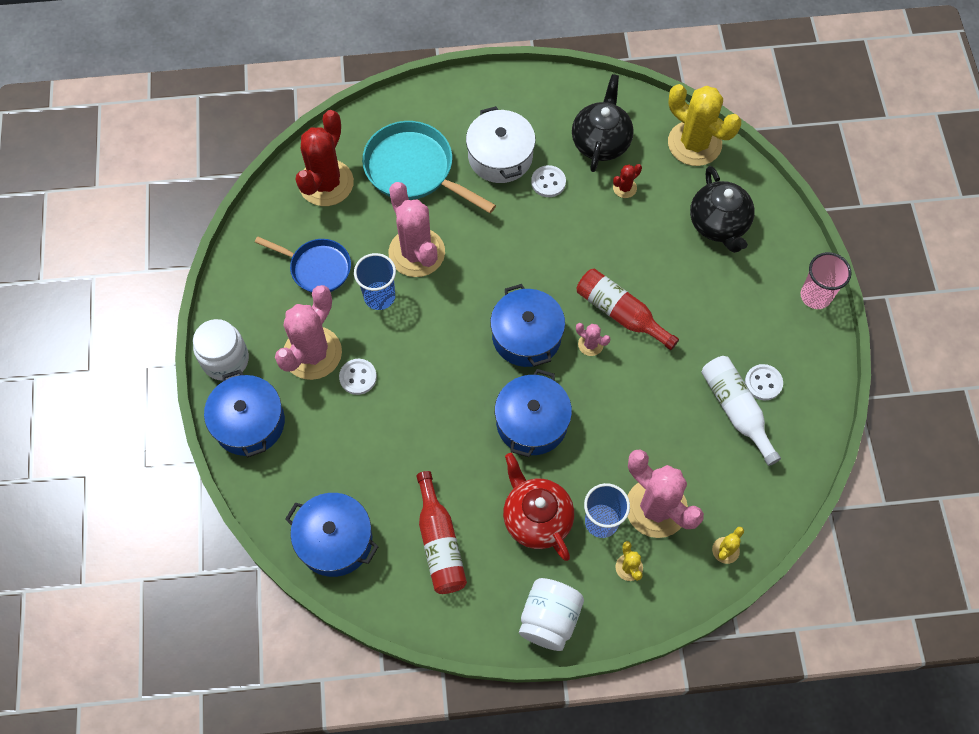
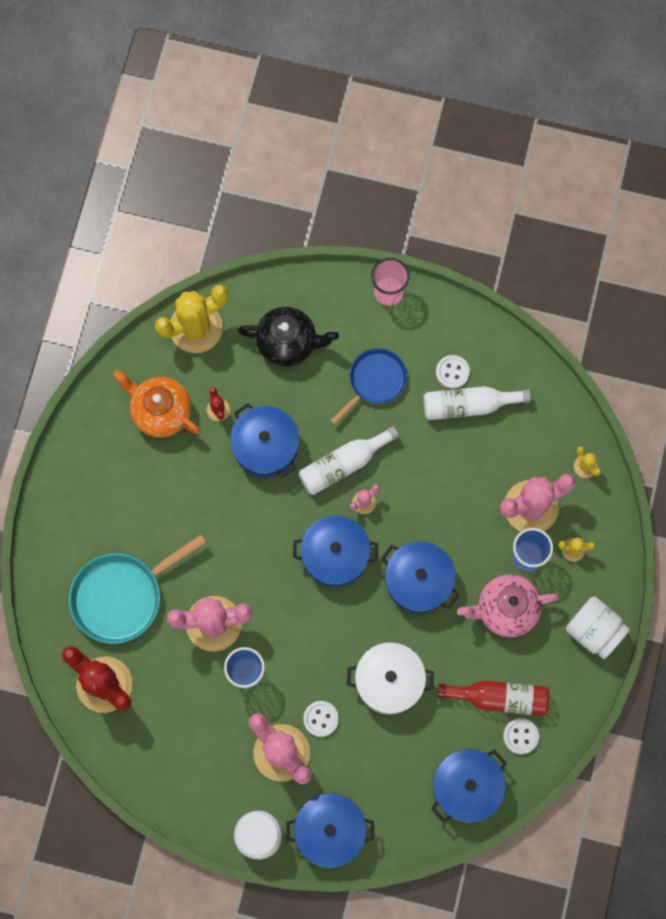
camera: 70 degrees left, 10 degrees up
blue pan [255,237,351,293] -> blue pan moved to [330,348,407,425]
white pot [466,106,536,183] -> white pot moved to [347,642,434,715]
red teapot [503,453,574,561] -> pink teapot [457,574,559,637]
white button [531,165,566,197] -> white button moved to [503,718,539,754]
black teapot [572,74,634,172] -> orange teapot [113,370,200,437]
red bottle [576,269,679,350] -> white bottle [299,426,399,495]
none -> blue pot [230,403,299,478]

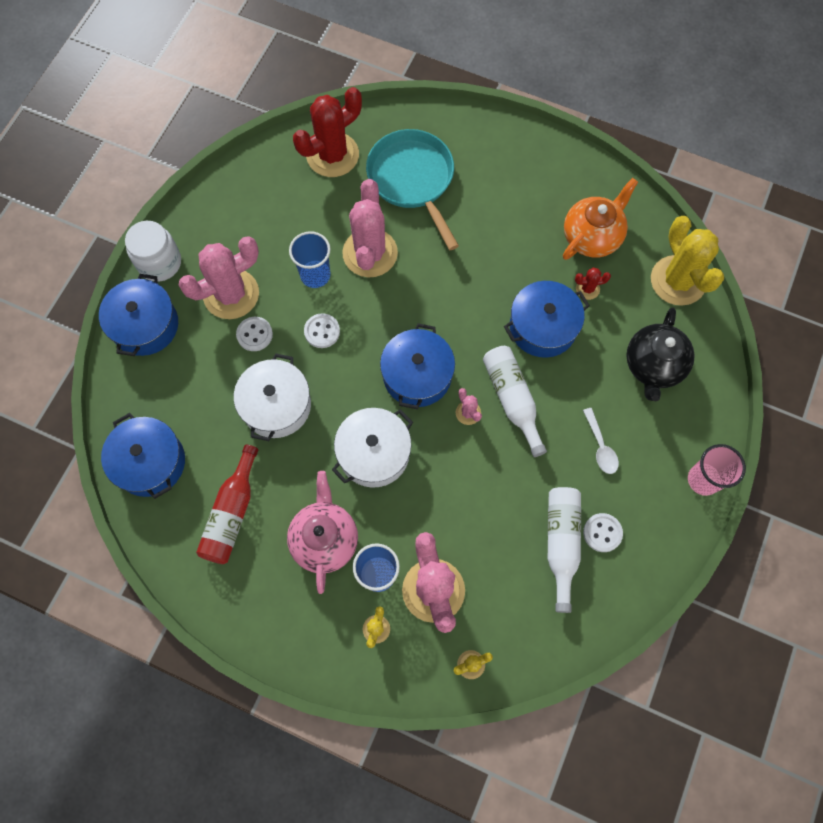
camera: 100 degrees right, 5 degrees down
blue pan [330,348,407,425] -> white spoon [583,408,619,474]
blue pot [381,541,460,613] -> white pot [332,408,413,488]
white button [503,718,539,754] -> white button moved to [304,313,340,348]
white jar [566,596,630,659] -> none

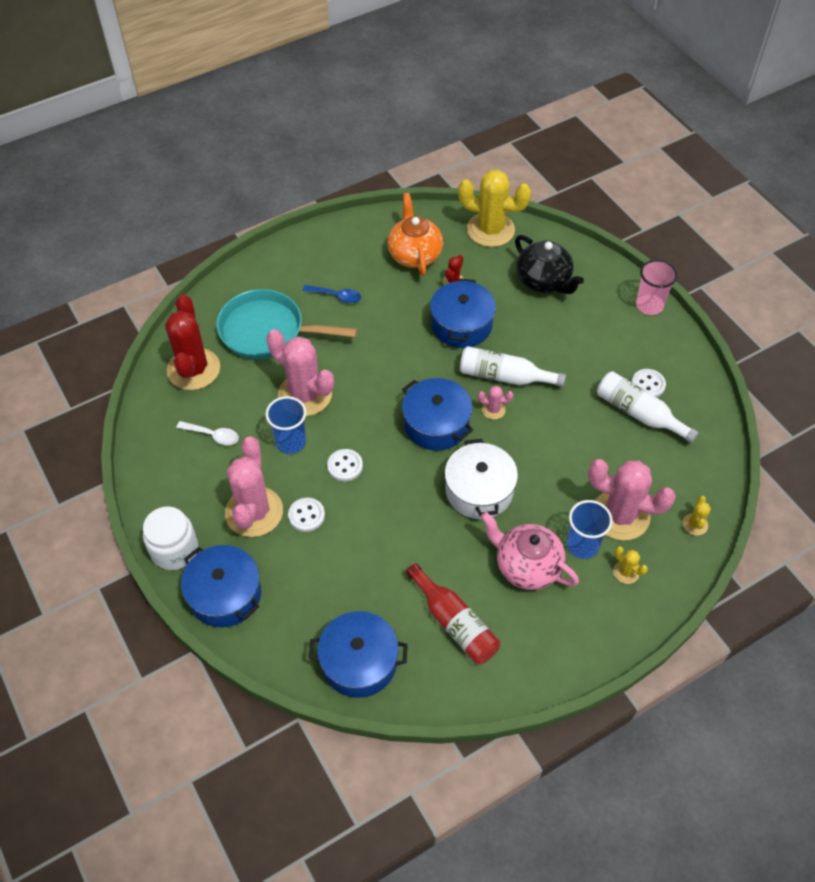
camera: 55 degrees left, 15 degrees down
white pot [234,353,311,441] -> none
white spoon [583,408,619,474] -> white spoon moved to [176,421,239,445]
none -> blue spoon [303,285,361,303]

